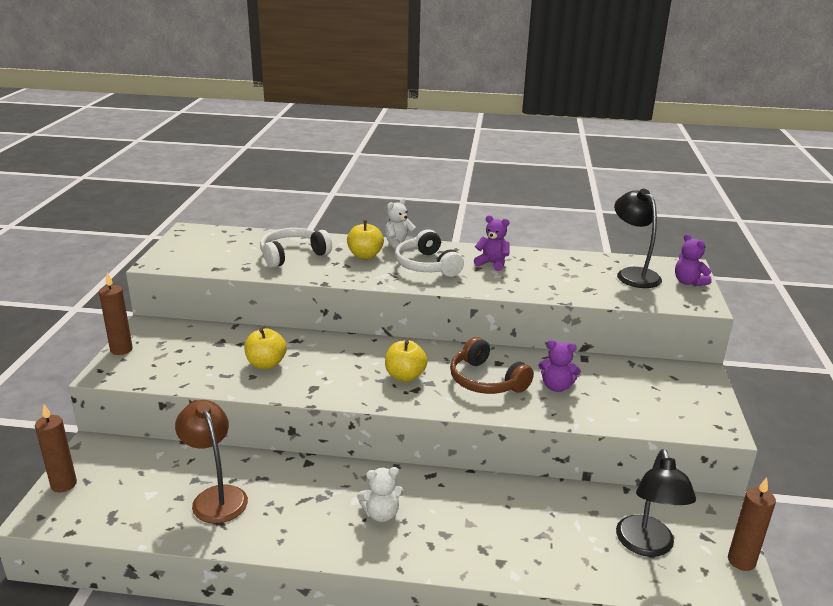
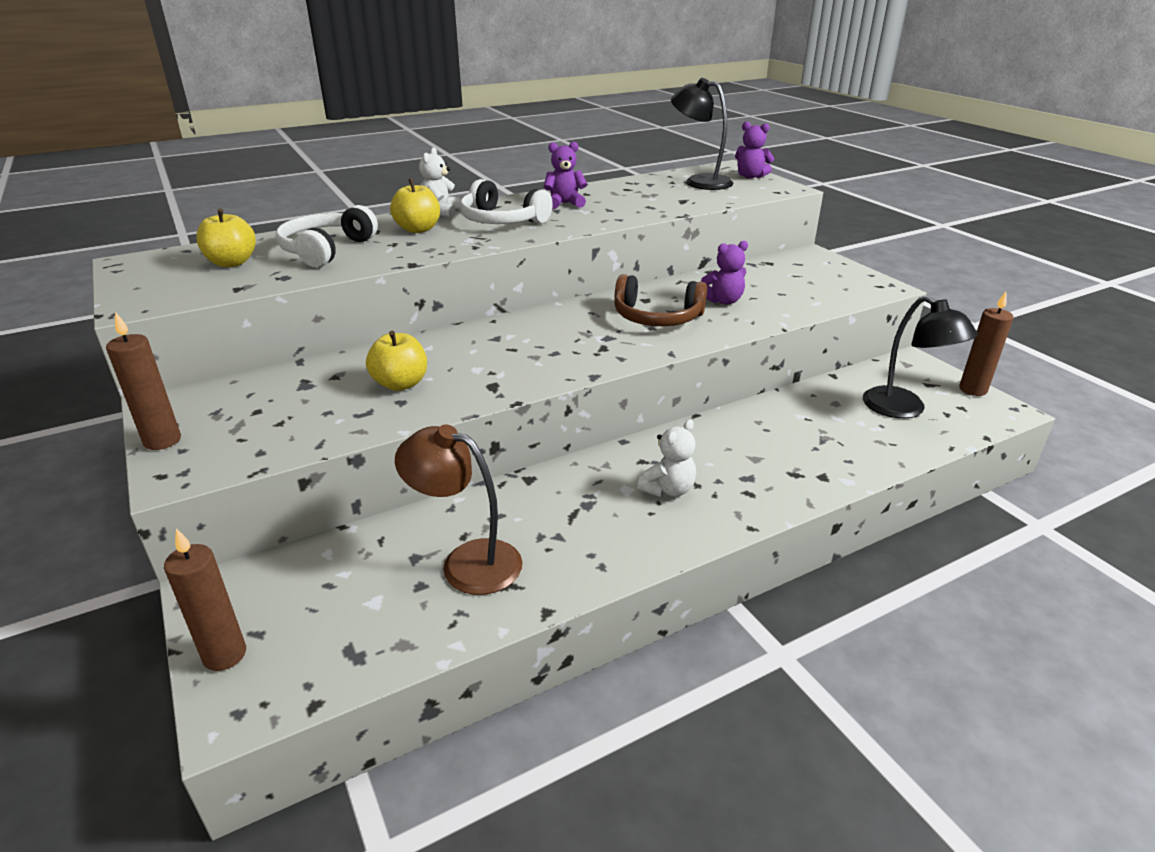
camera: 35 degrees left, 5 degrees up
yellow apple [385,340,427,382] -> yellow apple moved to [196,208,256,267]

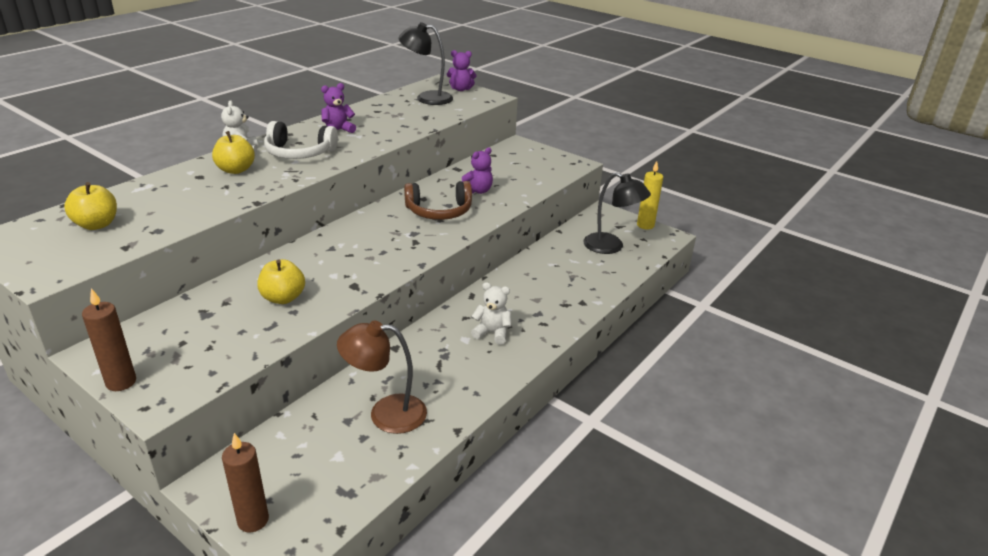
camera: 25 degrees left, 0 degrees up
white headphones [276,205,378,267] -> none
white teddy bear [637,419,696,497] -> white teddy bear turned 90 degrees counterclockwise [471,282,512,345]
brown candle [959,292,1014,396] -> yellow candle [637,161,663,230]

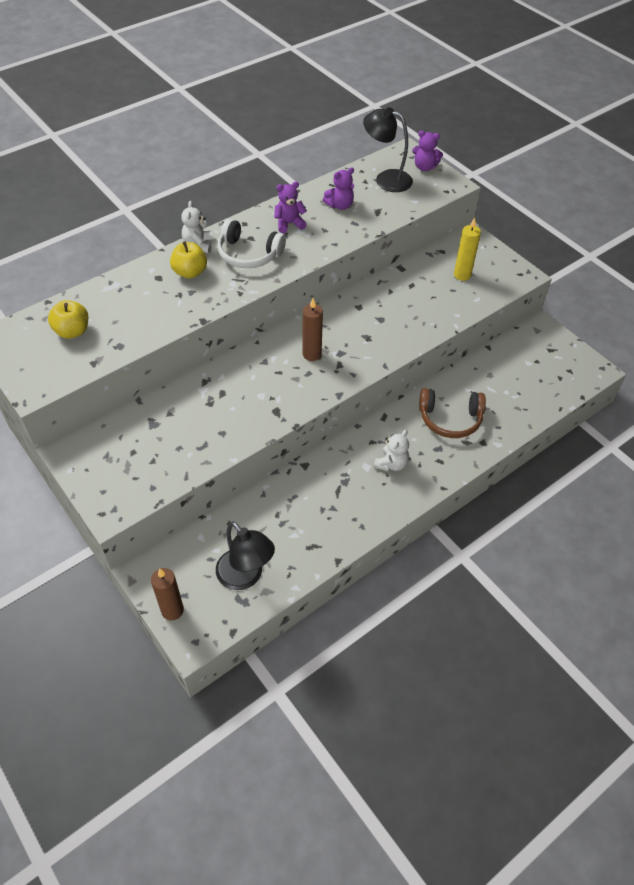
camera: 15 degrees right, 20 degrees up
brown candle [82,288,136,391] -> brown candle moved to [303,298,323,361]
yellow apple [257,259,305,304] -> none
brown lamp [337,320,427,434] -> none
brown headphones [404,181,472,220] -> brown headphones moved to [419,388,486,438]
purple teddy bear [462,147,493,194] -> purple teddy bear moved to [323,167,354,210]
white teddy bear [471,282,512,345] -> white teddy bear turned 90 degrees clockwise [374,430,409,471]
black lamp [583,172,651,254] -> black lamp moved to [216,522,275,590]
yellow candle [637,161,663,230] -> yellow candle moved to [454,218,481,281]

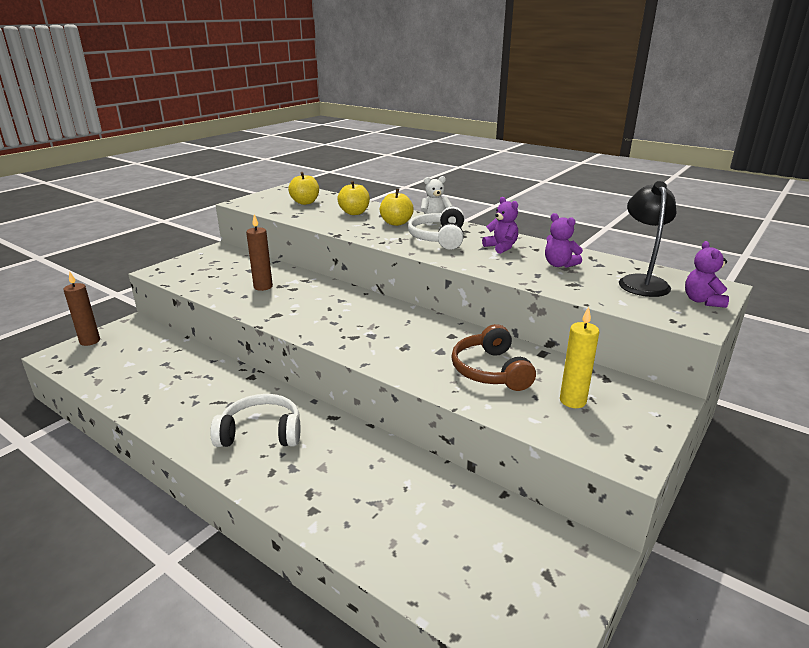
camera: 75 degrees right, 25 degrees down
black lamp [216,522,275,590] -> none
brown candle [303,298,323,361] -> brown candle moved to [246,214,273,291]
white teddy bear [374,430,409,471] -> white headphones [210,394,301,447]
brown headphones [419,388,486,438] -> brown headphones moved to [451,324,536,391]
none -> yellow apple [337,181,370,215]

